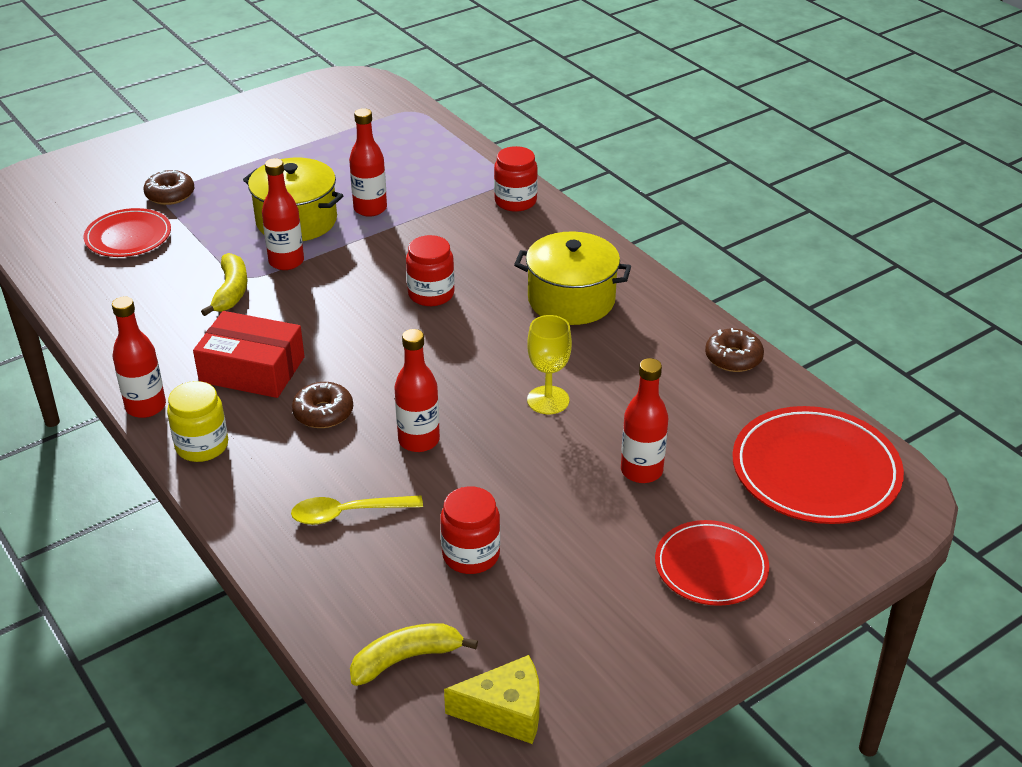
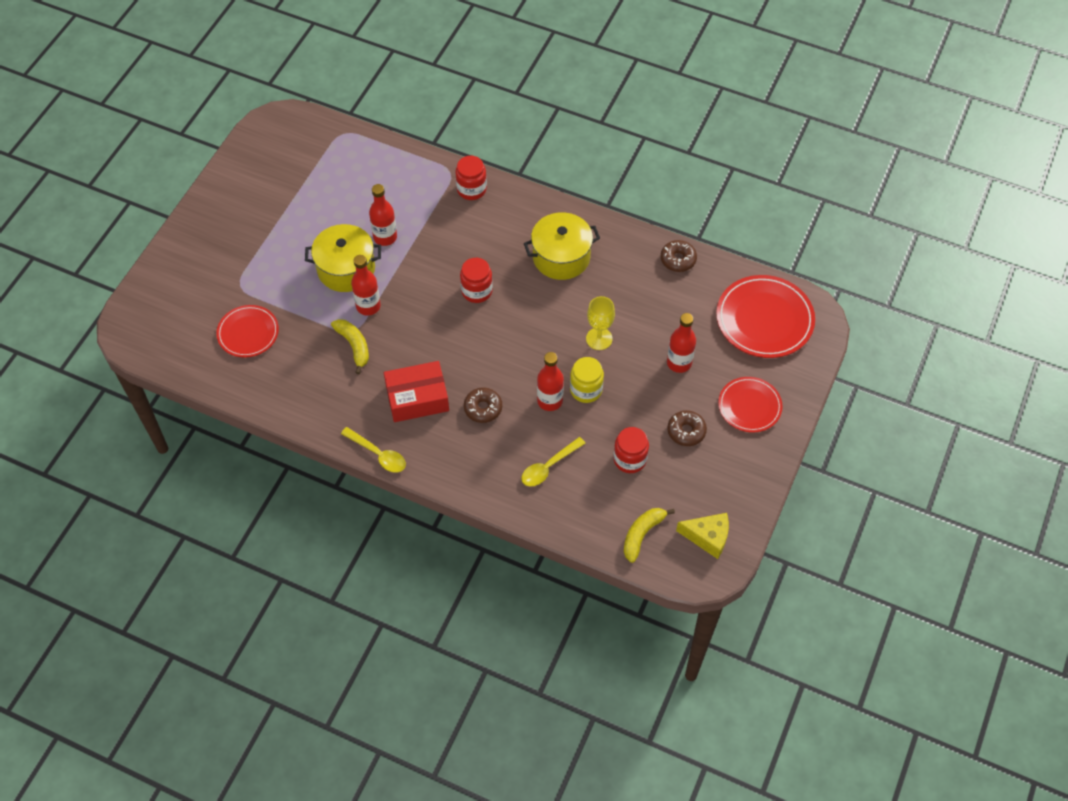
camera: 30 degrees left, 20 degrees up
red bottle [112,297,166,418] -> yellow spoon [341,427,406,472]
brown donut [144,169,194,205] -> brown donut moved to [667,410,707,446]
yellow jar [167,381,228,462] -> yellow jar moved to [570,357,604,403]
yellow cheese [444,655,540,744] -> yellow cheese turned 45 degrees clockwise [676,513,729,559]

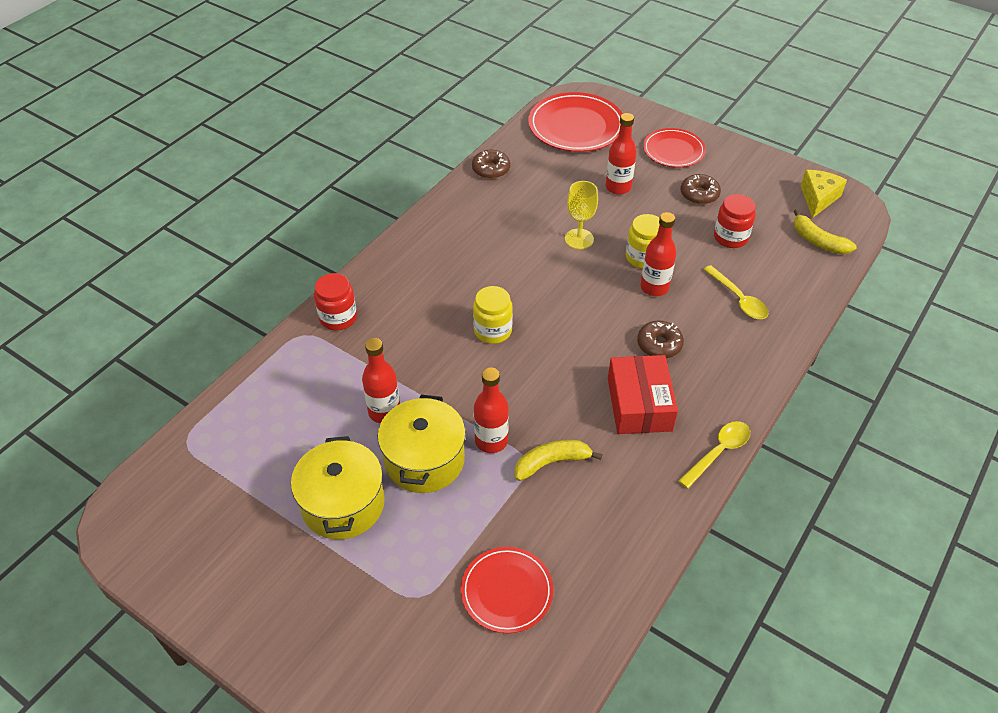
camera: 80 degrees left, 10 degrees down
red jar [460,258,493,303] -> yellow jar [473,286,513,344]
yellow pot [524,212,600,280] -> yellow pot moved to [291,436,385,540]

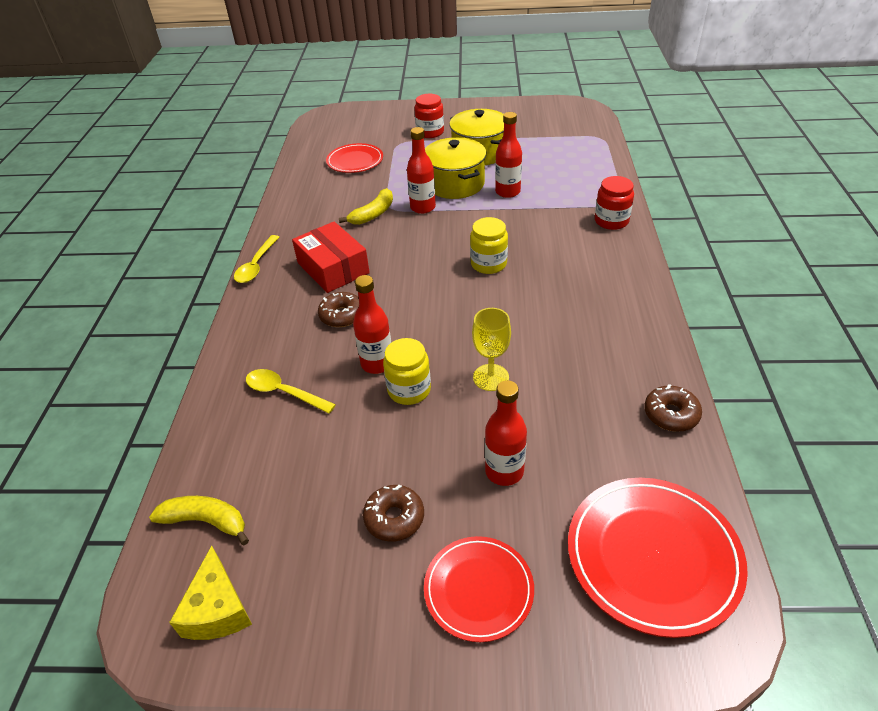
camera: 150 degrees right, 5 degrees down
red jar [714,194,756,248] -> red jar moved to [414,94,444,138]

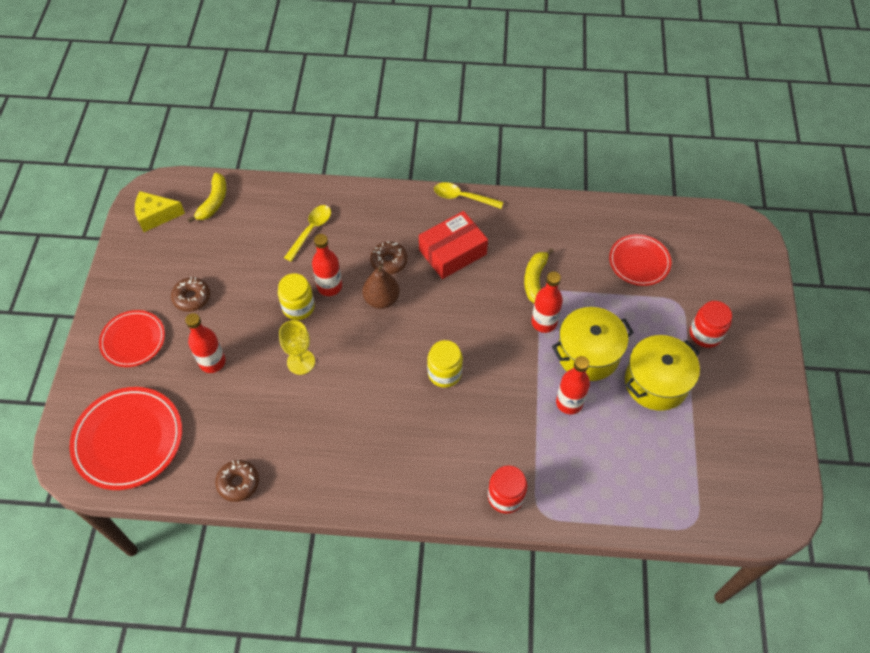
camera: 90 degrees right, 15 degrees up
yellow banana [339,188,393,225] -> yellow banana turned 60 degrees clockwise [524,248,554,303]
none -> brown pear [362,264,400,309]

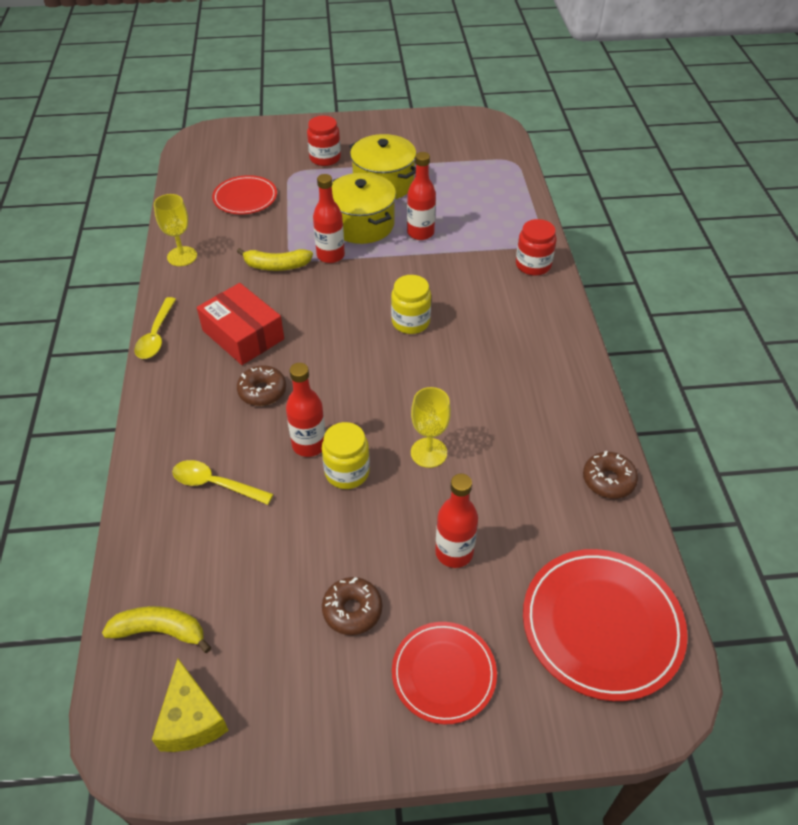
camera: 100 degrees left, 10 degrees down
brown pear [362,264,400,309] -> none
none -> yellow goblet [154,194,197,266]

